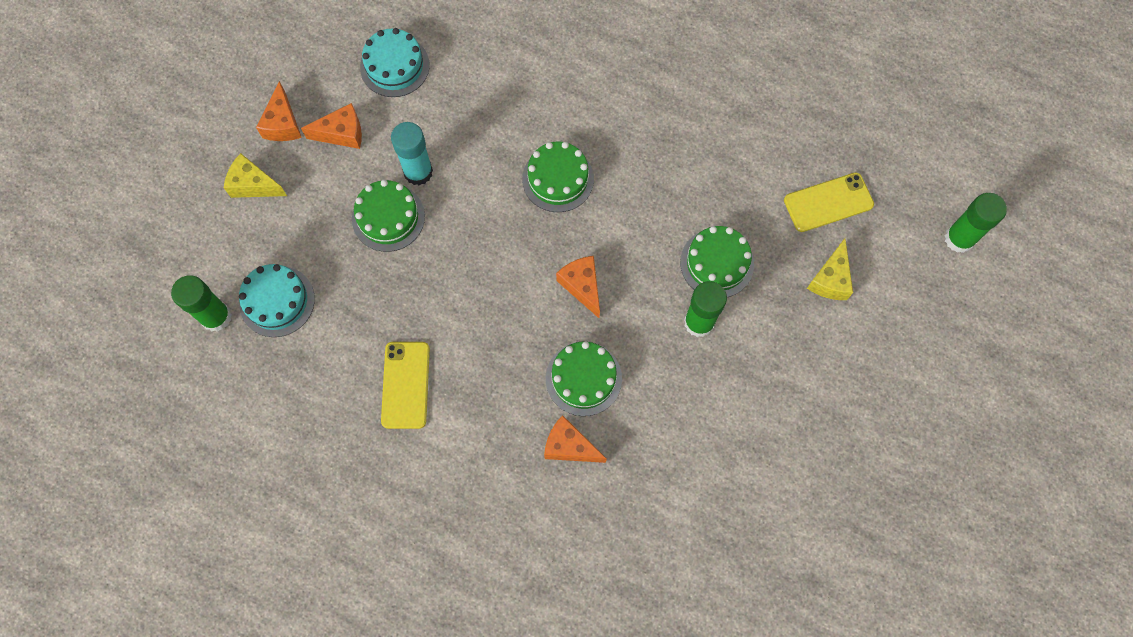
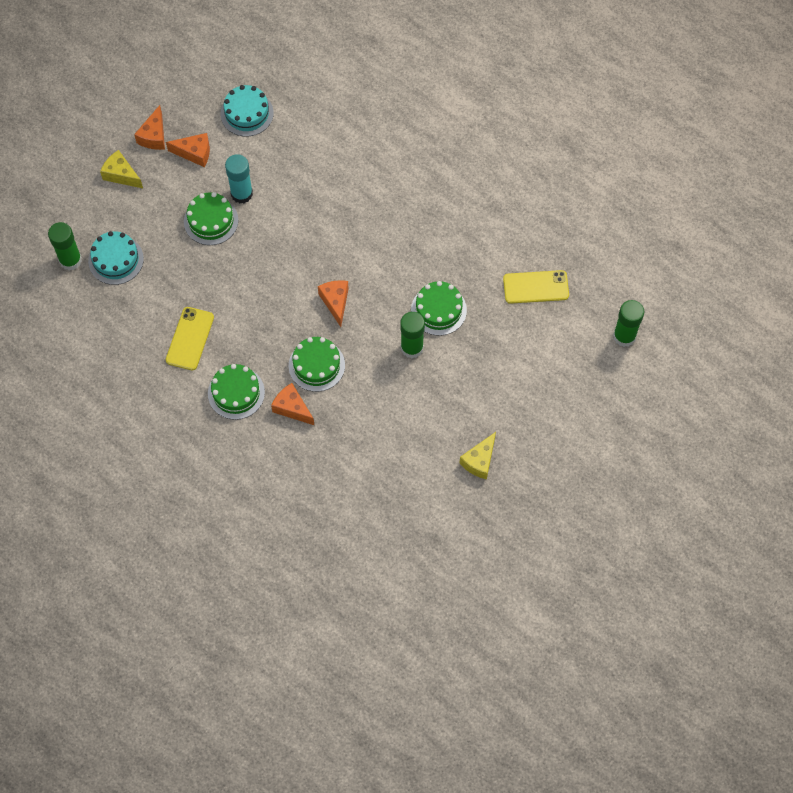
camera: 15 degrees right, 5 degrees down
green cake [522,142,594,212] -> green cake moved to [208,364,265,420]
yellow cheese [807,238,853,300] -> yellow cheese moved to [459,432,496,479]

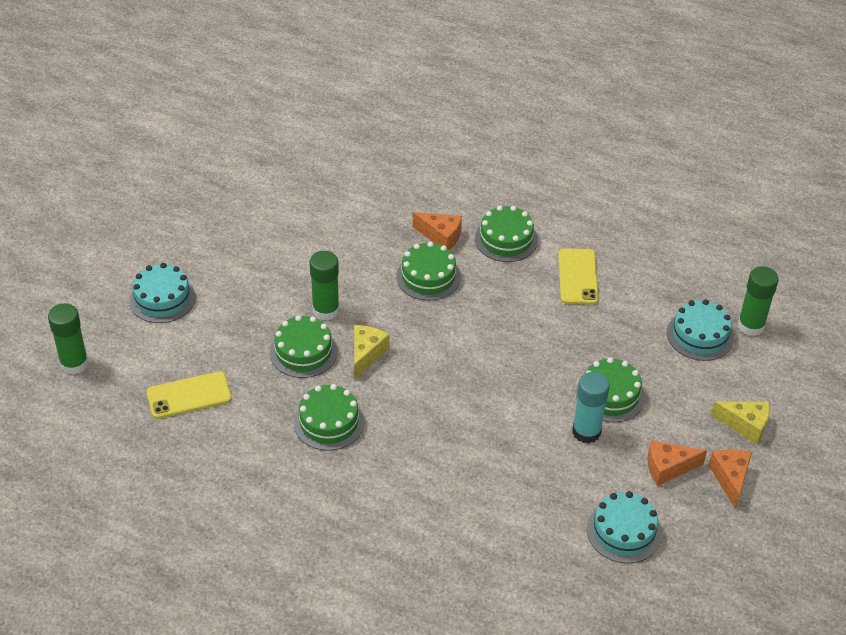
camera: 165 degrees right, 20 degrees down
orange cheese [318,280,349,327] -> none
yellow cheese [459,432,496,479] -> yellow cheese moved to [354,325,390,379]
none -> turquoise cake [129,263,196,323]
none -> green cake [294,384,364,451]

